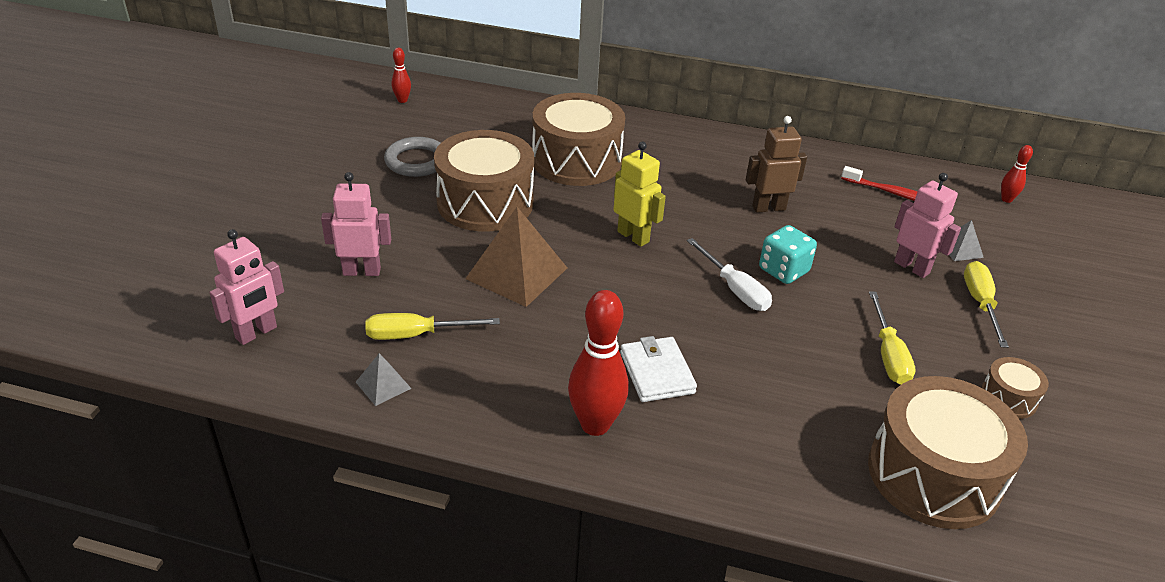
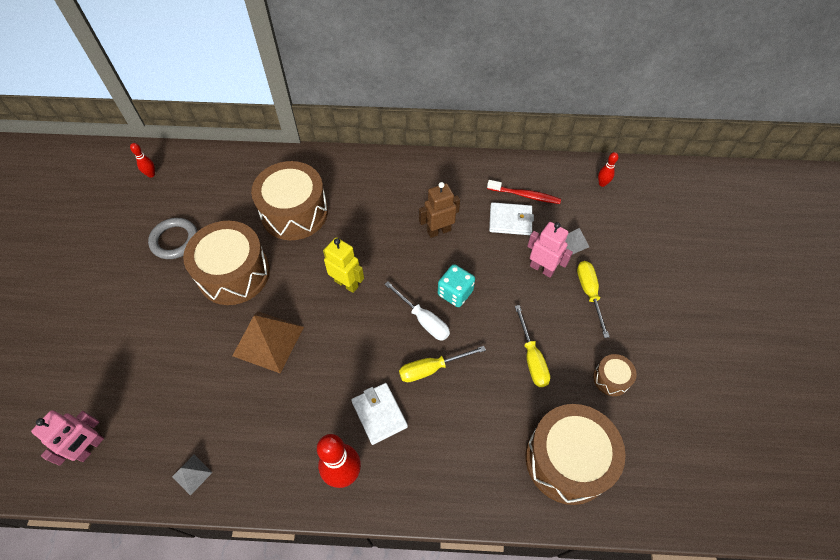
camera: 10 degrees left, 20 degrees up
pink robot [321,172,391,276] -> none
yellow screwdriver [365,313,500,340] -> yellow screwdriver moved to [399,346,486,382]
none -> white wallet [489,202,534,235]

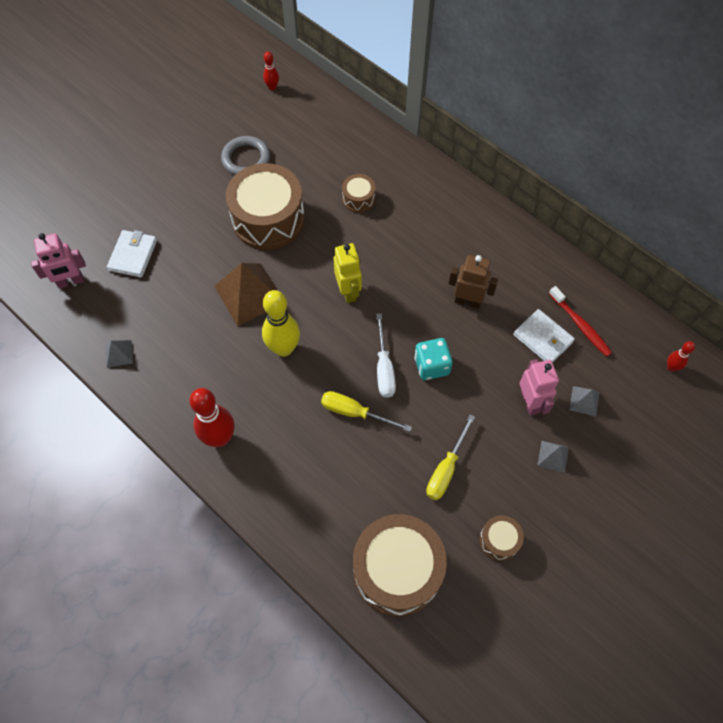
camera: 40 degrees right, 5 degrees up
brown drum [251,161,328,240] -> brown drum [342,174,375,213], size x0.46
white wallet [351,383,408,445] -> white wallet moved to [107,230,157,278]
yellow screwdriver [577,261,610,338] -> grey pyramid [537,441,569,473]
none -> yellow bowling pin [262,290,300,357]

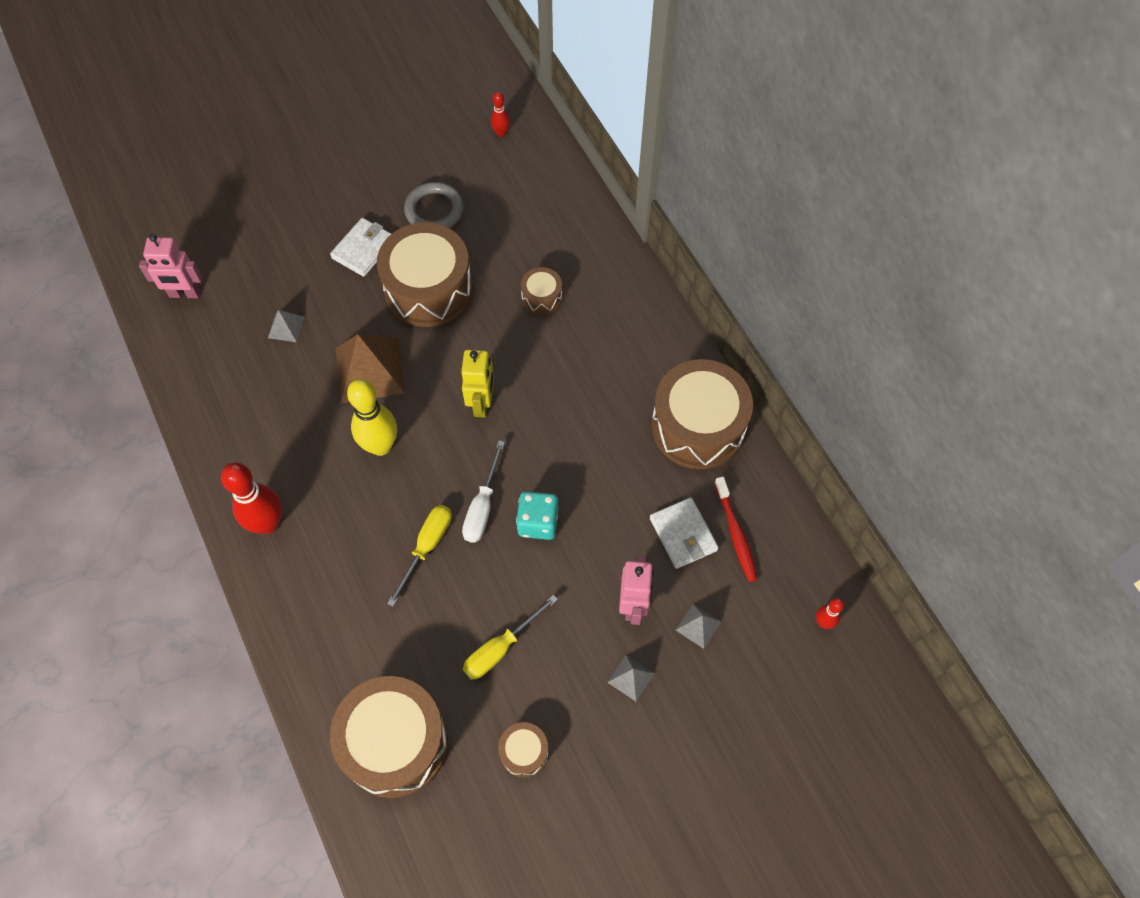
camera: 20 degrees right, 0 degrees up
grey pyramid [105,340,133,368] -> grey pyramid moved to [268,310,304,342]
white wallet [107,230,157,278] -> white wallet moved to [330,218,391,277]
yellow screwdriver [321,391,412,432] -> yellow screwdriver turned 75 degrees clockwise [387,505,452,606]
brown robot [448,255,498,309] -> none
none -> brown drum [652,359,753,469]

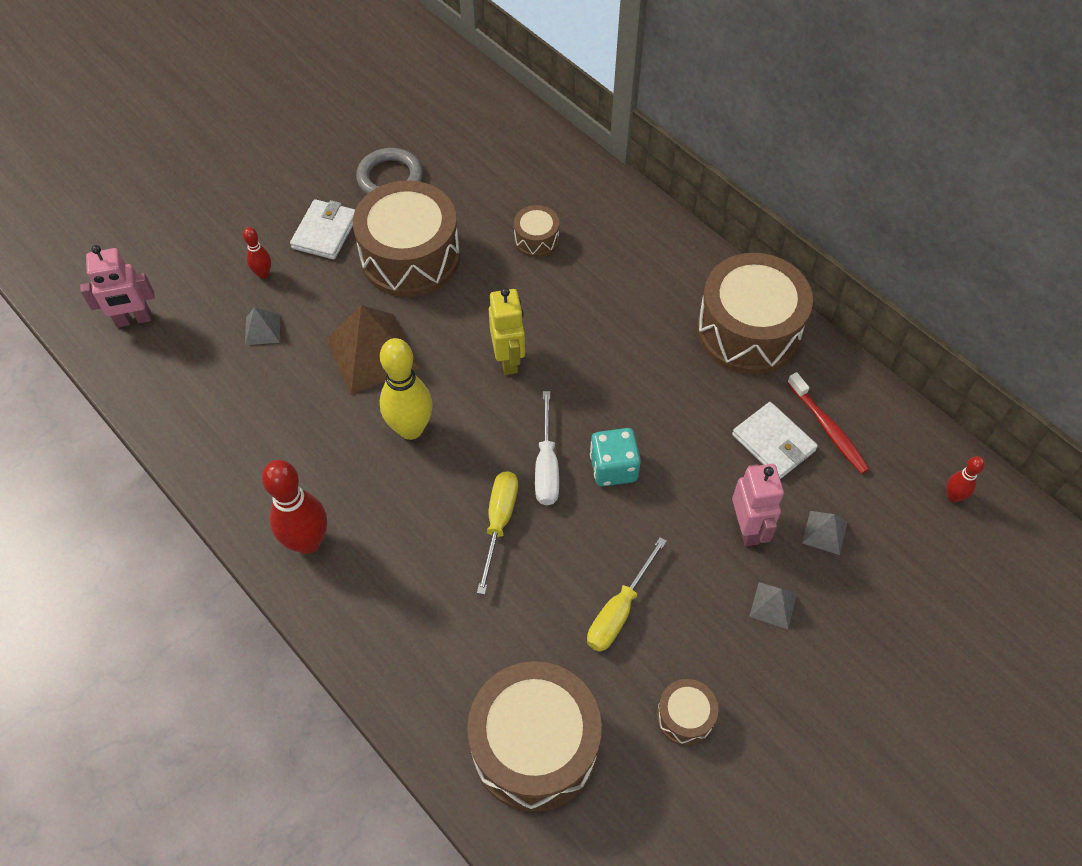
camera: 15 degrees left, 5 degrees down
red bowling pin [491,92,510,137] -> red bowling pin moved to [243,227,271,279]

